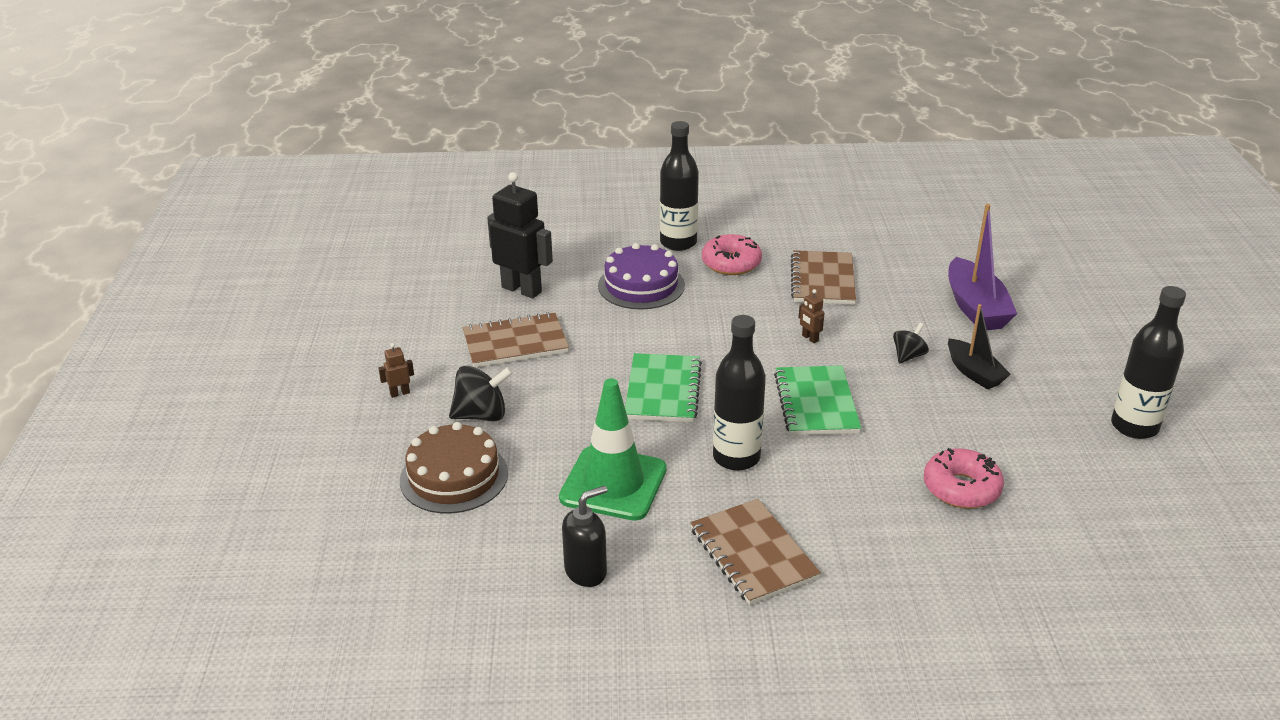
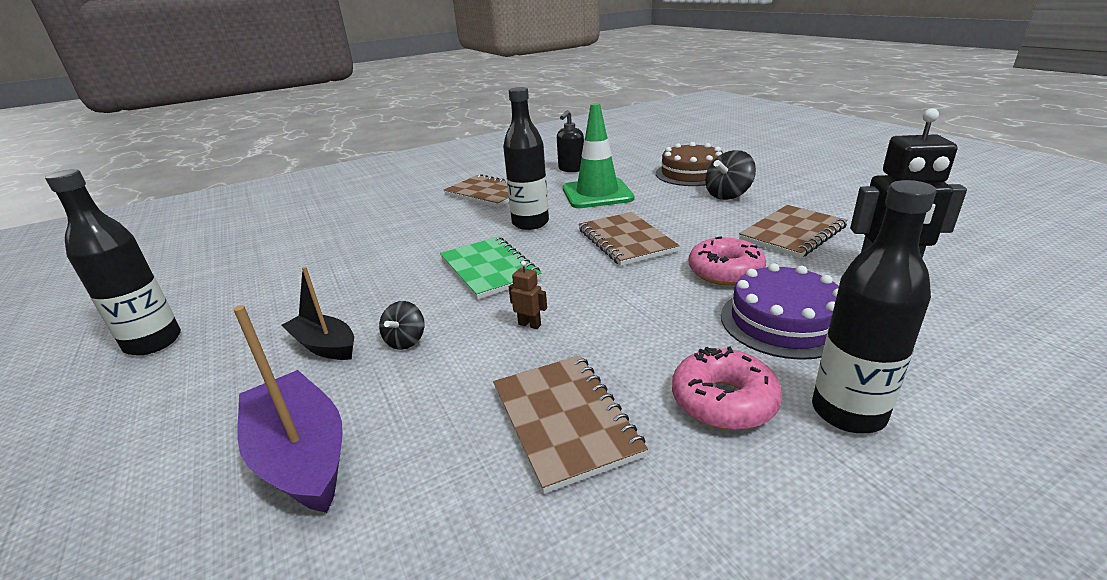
camera: 155 degrees right, 5 degrees down
brown robot [378,343,414,398] -> none
green notebook [625,353,702,422] -> brown notebook [579,212,680,266]
pink donut [924,448,1004,509] -> pink donut moved to [688,236,766,286]

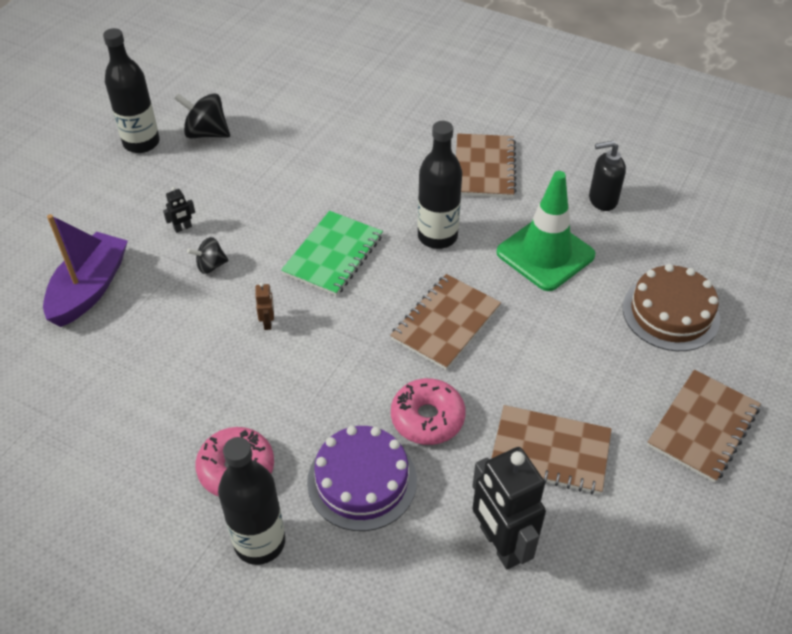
camera: 55 degrees right, 20 degrees up
black boat [281,267,354,360] -> black robot [163,187,195,233]
brown notebook [493,355,648,494] -> brown notebook moved to [647,370,761,483]
black spinning top [705,150,756,200] -> black spinning top moved to [174,93,230,138]

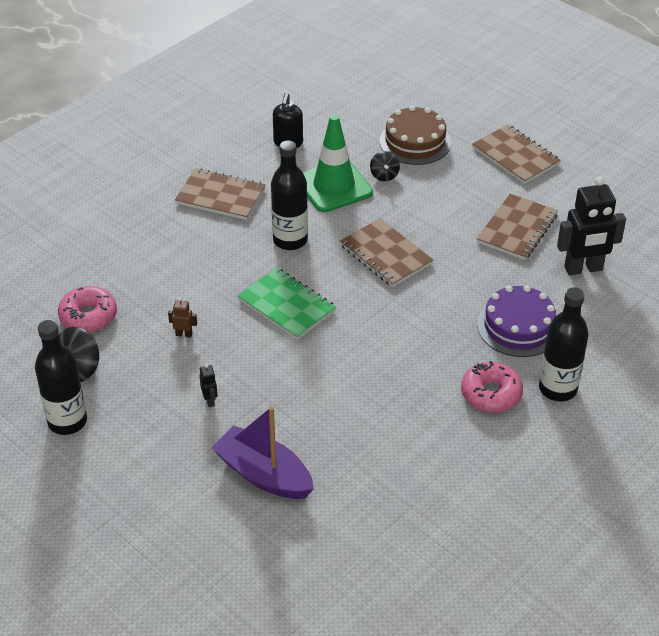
camera: 75 degrees left, 5 degrees down
black spinning top [187,237,229,274] -> black spinning top moved to [370,151,400,181]
brown robot [255,282,274,330] -> brown robot moved to [168,298,197,338]
pink donut [391,378,465,445] -> pink donut moved to [58,286,117,332]

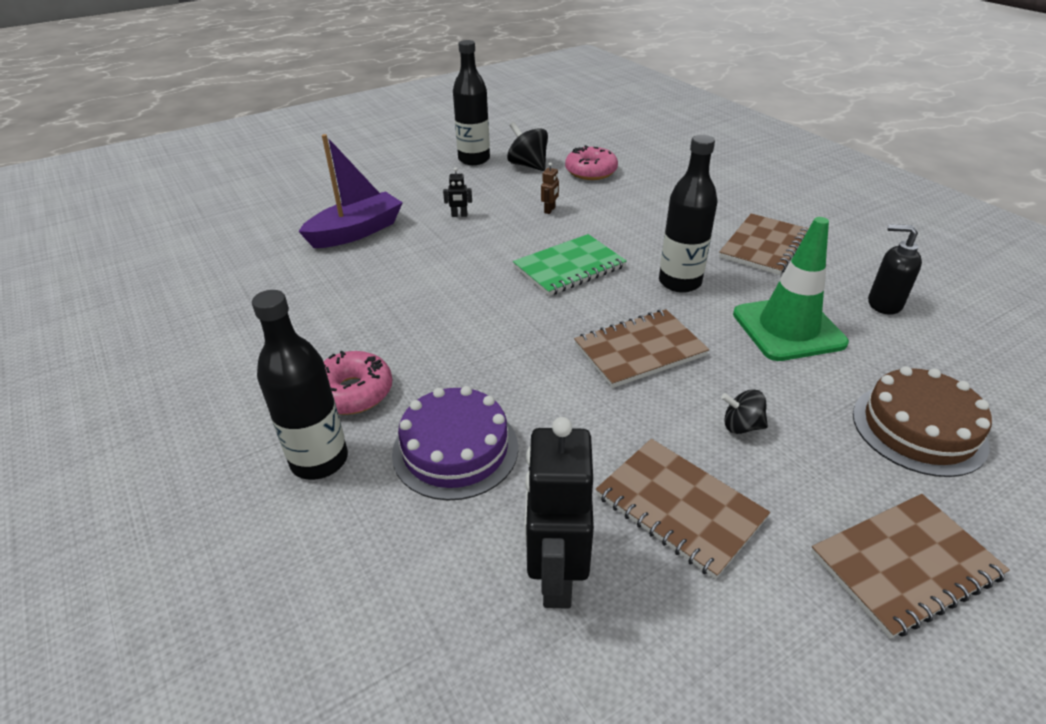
camera: 105 degrees right, 5 degrees down
black spinning top [370,151,400,181] -> black spinning top moved to [721,389,768,434]

